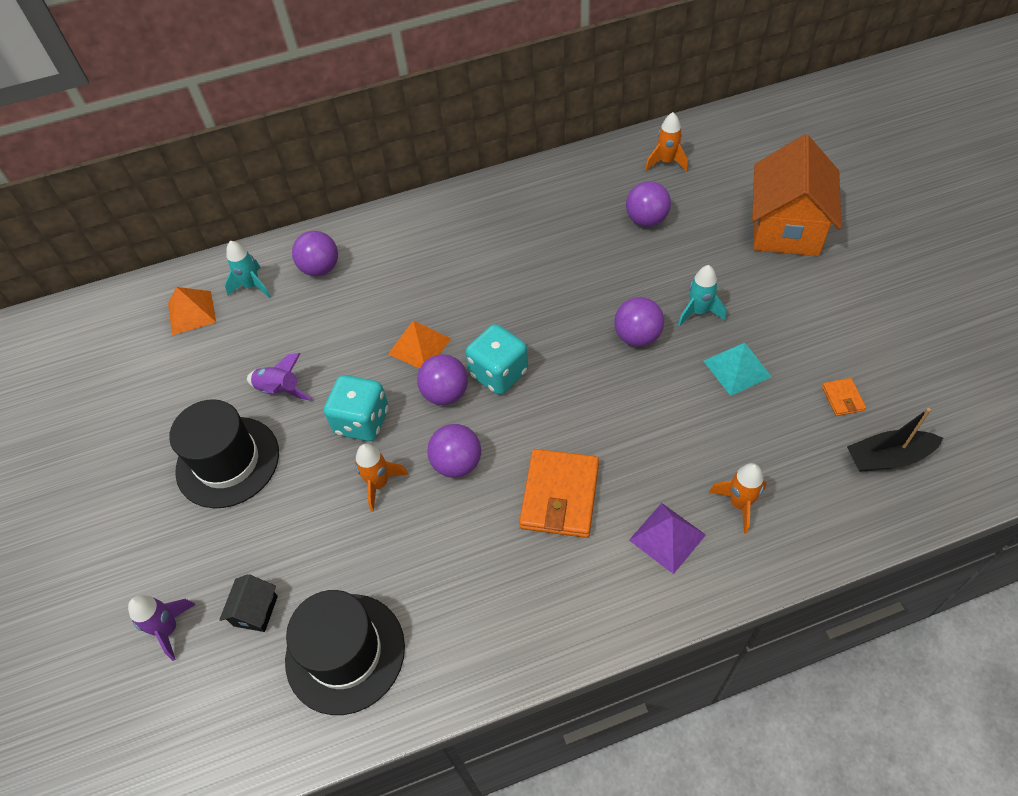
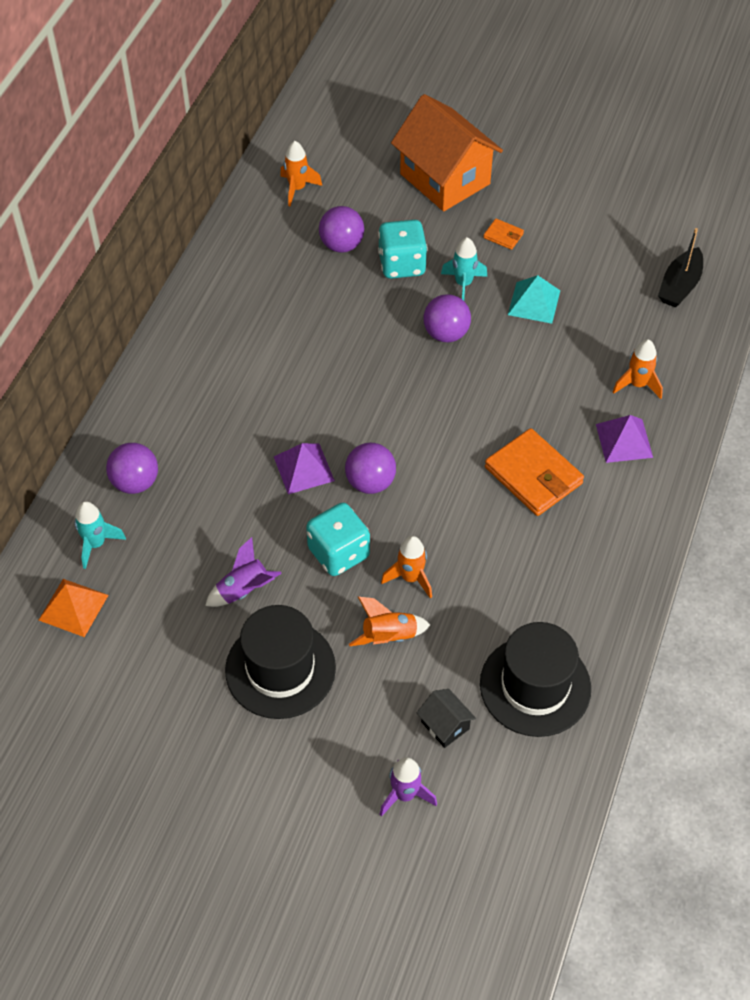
camera: 55 degrees left, 0 degrees up
orange pyramid [388,320,451,369] -> purple pyramid [274,443,335,494]
purple ball [427,424,481,478] -> none
turquoise dice [465,324,528,395] -> turquoise dice moved to [378,220,428,279]
orange wallet [822,378,866,416] -> orange wallet moved to [483,219,524,250]
none -> orange rocket [349,597,430,646]

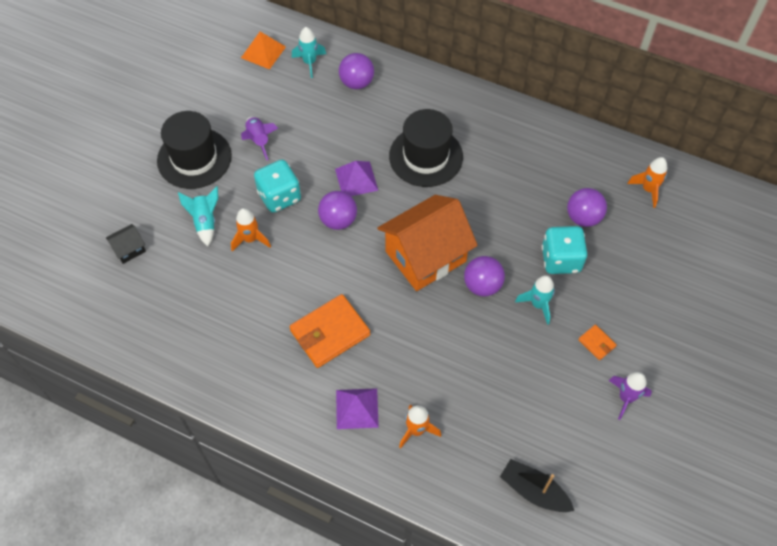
camera: 95 degrees right, 5 degrees up
orange rocket [349,597,430,646] -> turquoise rocket [178,186,218,246]
purple rocket [379,757,437,817] -> purple rocket moved to [609,372,652,420]
orange house [391,94,503,211] -> orange house moved to [377,195,478,291]
black hat [480,622,591,737] -> black hat moved to [389,109,463,187]
orange wallet [483,219,524,250] -> orange wallet turned 75 degrees counterclockwise [578,325,617,360]
turquoise pyramid [508,275,560,324] -> none

